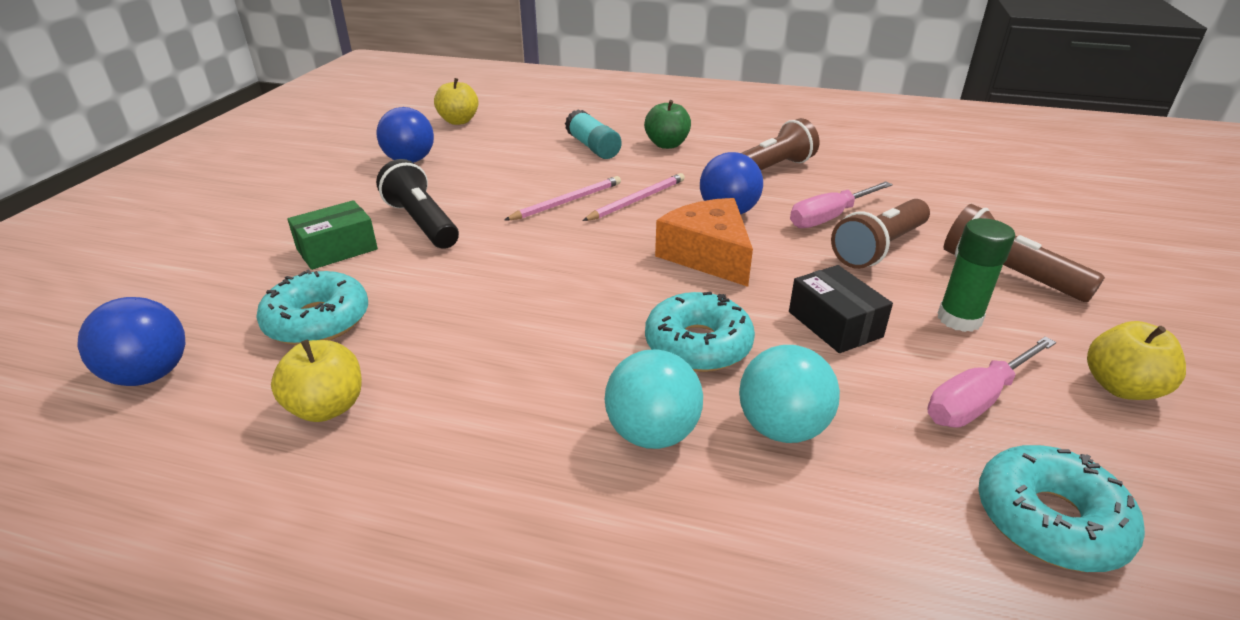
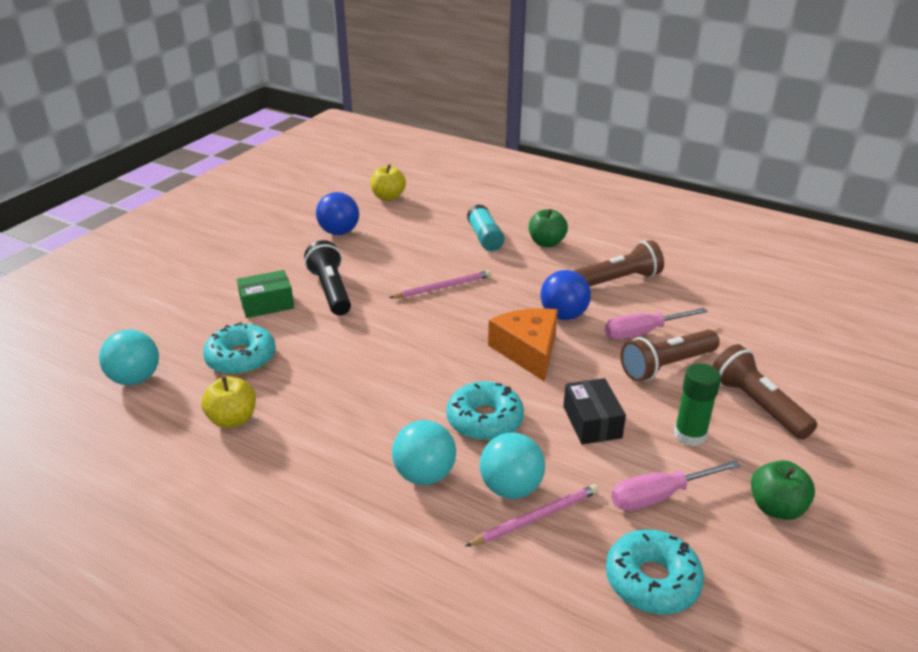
camera: 15 degrees right, 0 degrees up
blue ball [77,297,186,386] -> turquoise ball [99,330,159,385]
pink pencil [582,173,685,221] -> pink pencil moved to [465,484,599,547]
yellow apple [1087,321,1186,400] -> green apple [751,460,815,520]

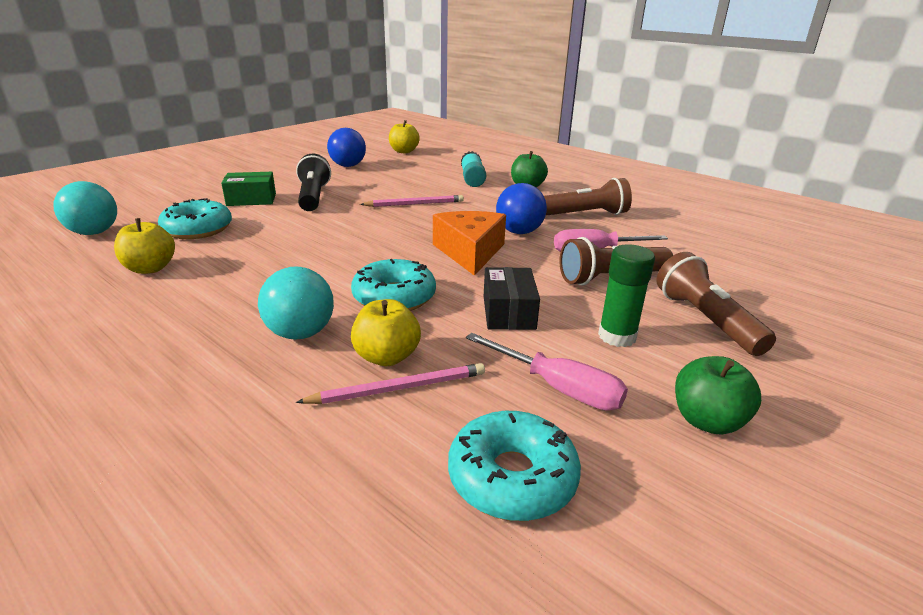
camera: 10 degrees right, 5 degrees down
turquoise ball [480,432,545,499] -> yellow apple [351,299,421,366]
pink screwdriver [611,460,741,511] -> pink screwdriver turned 135 degrees counterclockwise [466,333,628,411]

